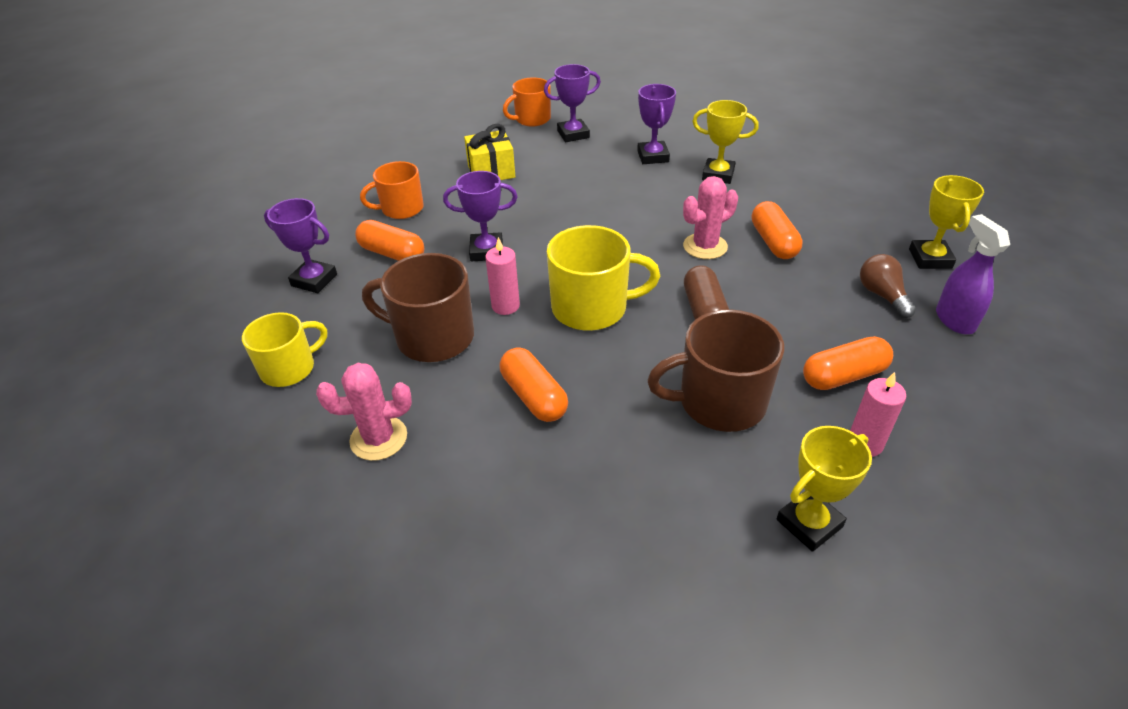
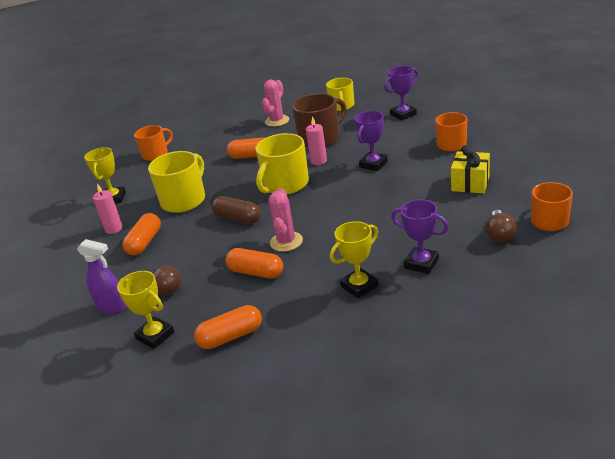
camera: 130 degrees right, 10 degrees down
orange capsule [355,220,424,261] -> orange capsule moved to [194,305,262,349]
purple trophy [544,64,601,142] -> brown light bulb [486,210,517,242]
brown mug [647,310,784,432] -> yellow mug [148,151,205,213]
none -> orange mug [134,125,173,161]

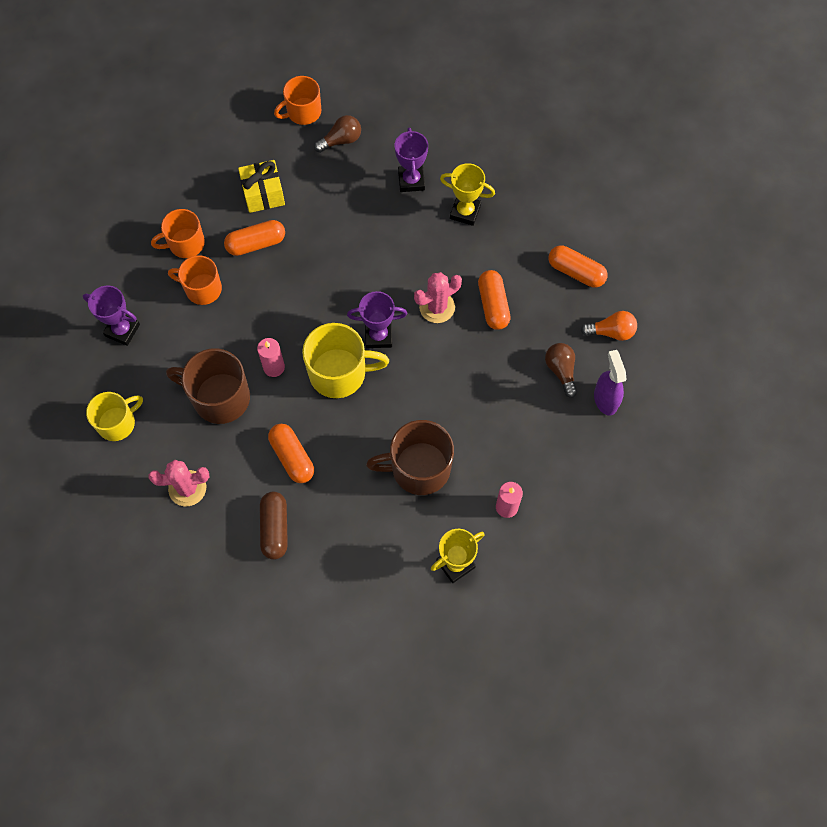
camera: 130 degrees left, 35 degrees up
yellow trophy [117,271,174,349] -> orange light bulb [581,311,637,341]
orange capsule [123,213,161,255] -> orange capsule moved to [224,220,285,256]
orange mug [134,125,173,161] -> orange mug moved to [168,255,222,305]
yellow mug [148,151,205,213] -> brown mug [366,420,454,495]
brown capsule [211,196,260,224] -> brown capsule moved to [260,492,288,560]
purple trophy [355,111,388,171] -> purple trophy moved to [347,291,407,348]

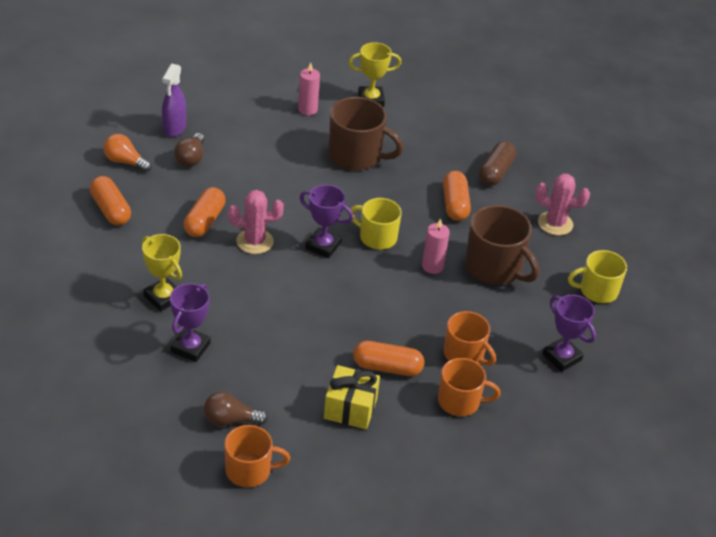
camera: 155 degrees left, 25 degrees down
yellow mug [302,323,389,398] -> yellow mug [350,198,402,250], size x0.66

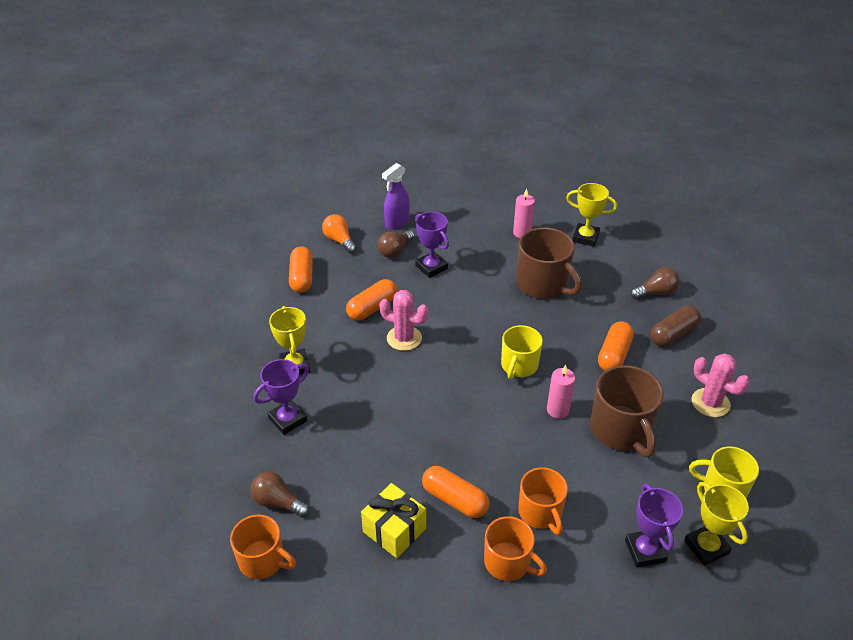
camera: 30 degrees right, 0 degrees up
purple trophy [299,185,354,258] -> purple trophy moved to [415,212,449,278]
yellow mug [350,198,402,250] -> yellow mug turned 120 degrees counterclockwise [501,325,543,379]
none -> brown light bulb [631,267,680,299]
none -> yellow trophy [684,482,749,566]

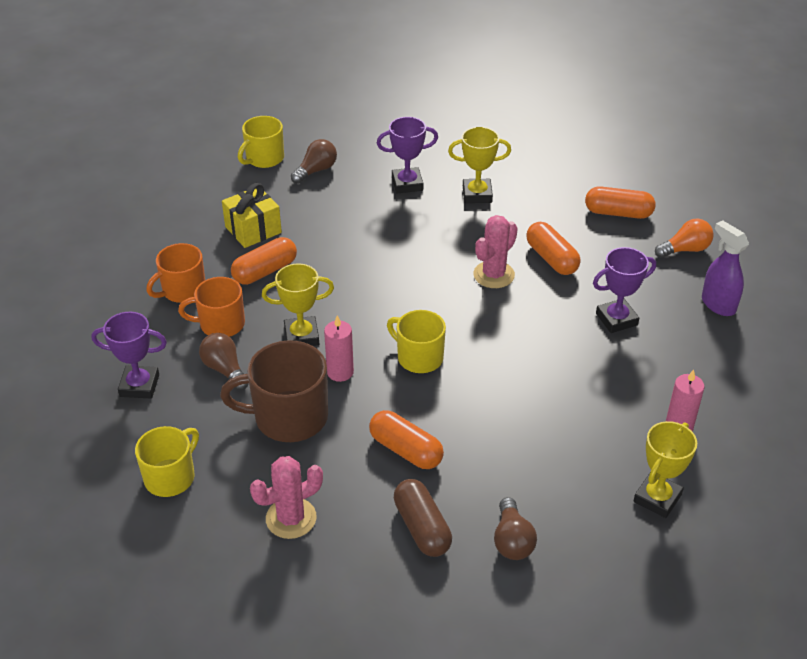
camera: 105 degrees right, 0 degrees up
orange mug [230,515,296,579] -> yellow mug [238,116,284,168]
purple trophy [254,359,309,435] -> purple trophy turned 75 degrees counterclockwise [377,117,438,193]
brown light bulb [377,230,415,258] -> brown light bulb moved to [199,333,249,390]
brown mug [517,228,582,299] -> none
yellow trophy [684,482,749,566] -> yellow trophy moved to [262,263,334,346]

